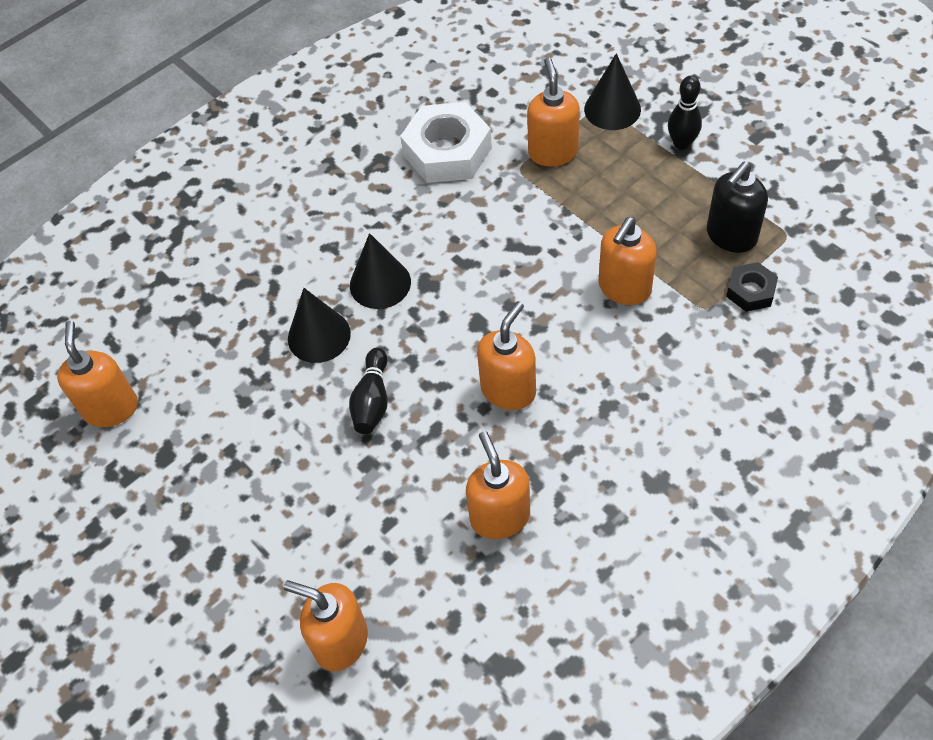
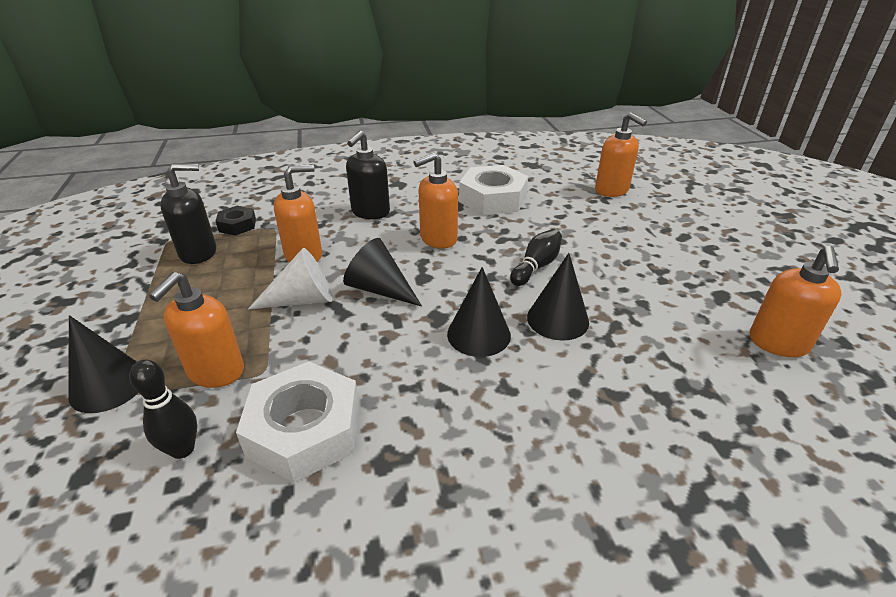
camera: 155 degrees left, 20 degrees down
orange soap dispenser [466,431,530,539] -> white nut [459,165,528,215]
black bowling pin [668,76,702,150] -> black bowling pin moved to [129,360,197,459]
none -> white cone [248,248,332,310]
none -> black cone [343,238,422,307]
none -> black soap dispenser [346,131,390,219]

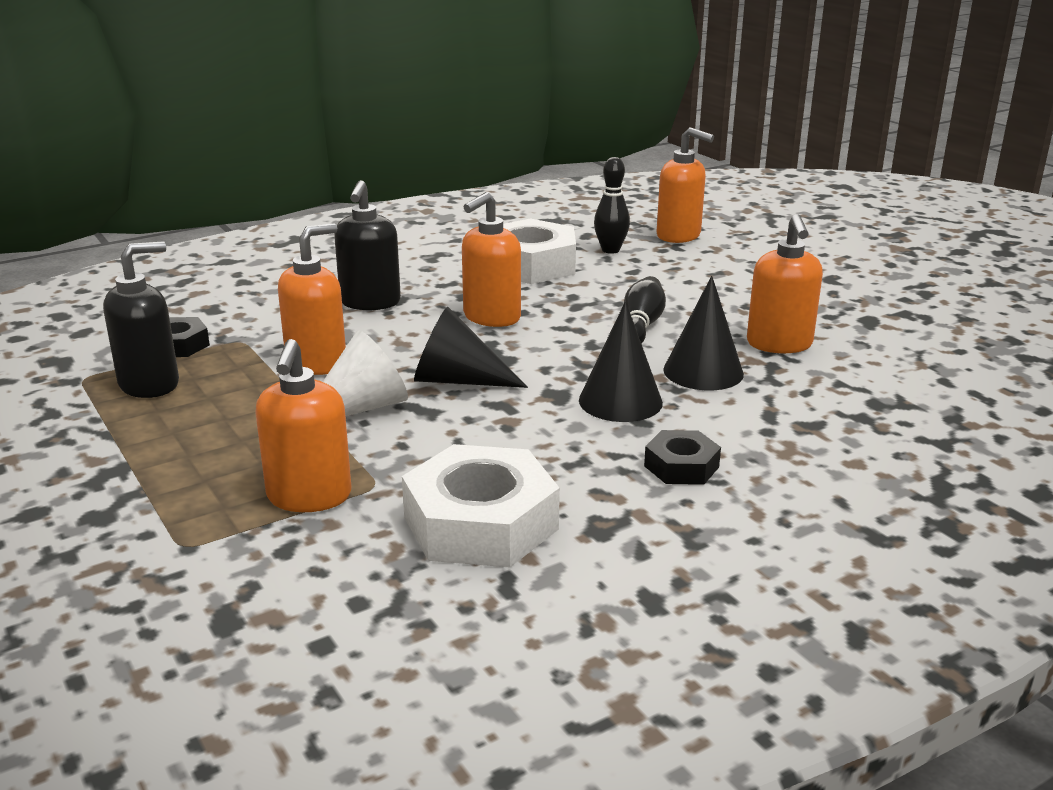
camera: 20 degrees left, 10 degrees down
black cone [68,315,138,413] -> none
black bowling pin [129,360,197,459] -> black bowling pin moved to [594,157,630,254]
orange soap dispenser [750,246,842,357] -> orange soap dispenser moved to [747,214,823,354]
none -> black nut [644,430,721,485]

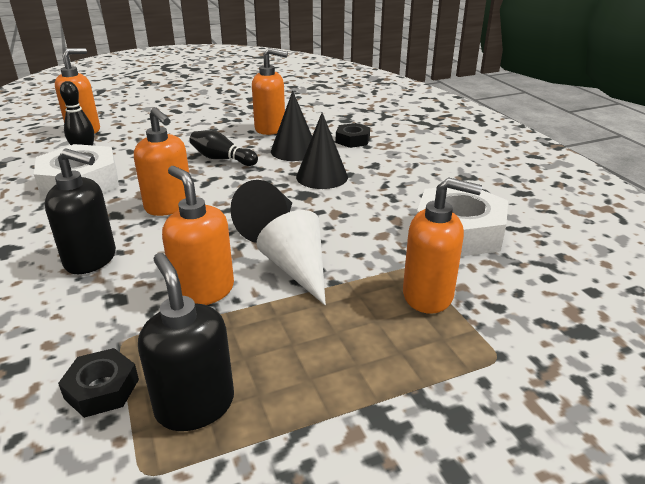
camera: 80 degrees left, 5 degrees up
black nut [644,430,721,485] -> black nut moved to [336,123,370,148]

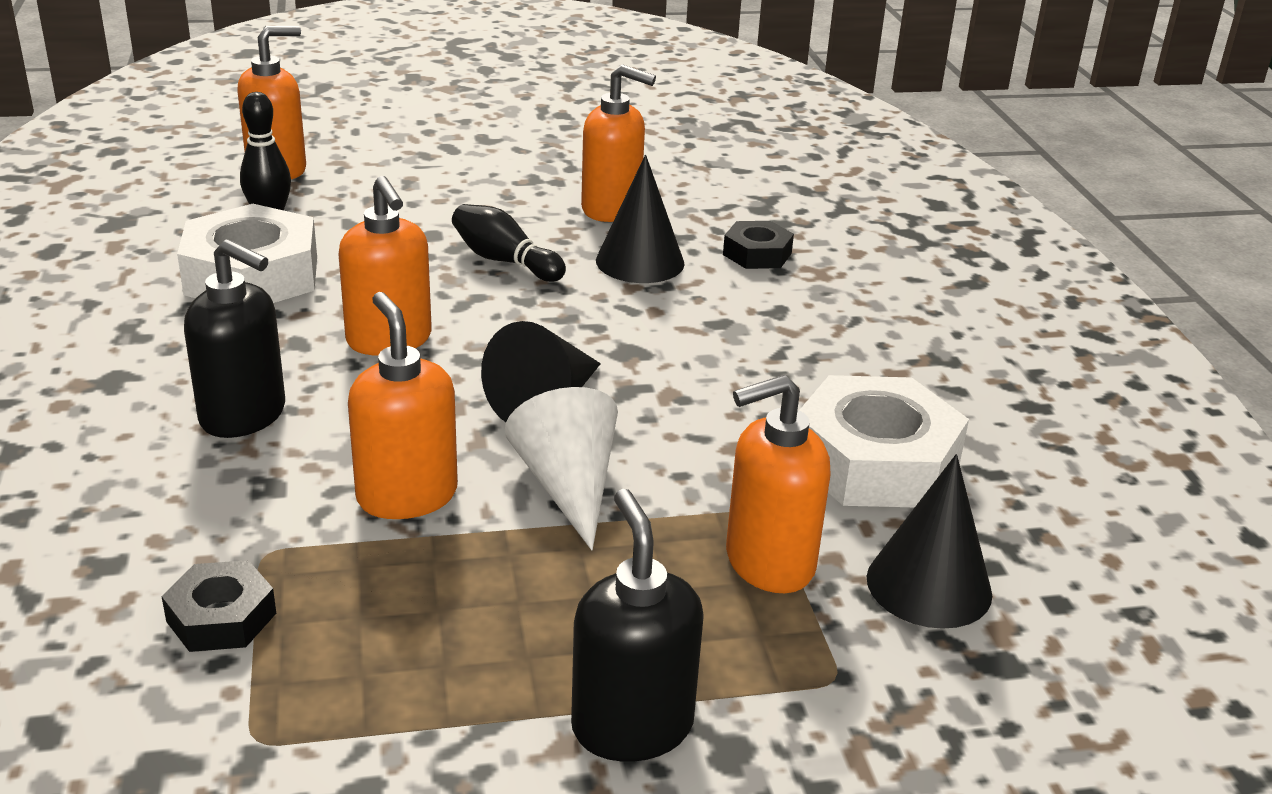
camera: 10 degrees right, 0 degrees up
black soap dispenser [138,253,234,431] -> black soap dispenser moved to [571,489,704,762]
black cone [296,112,348,189] -> black cone moved to [867,454,992,629]
orange soap dispenser [403,177,482,314] -> orange soap dispenser turned 135 degrees clockwise [726,375,831,593]

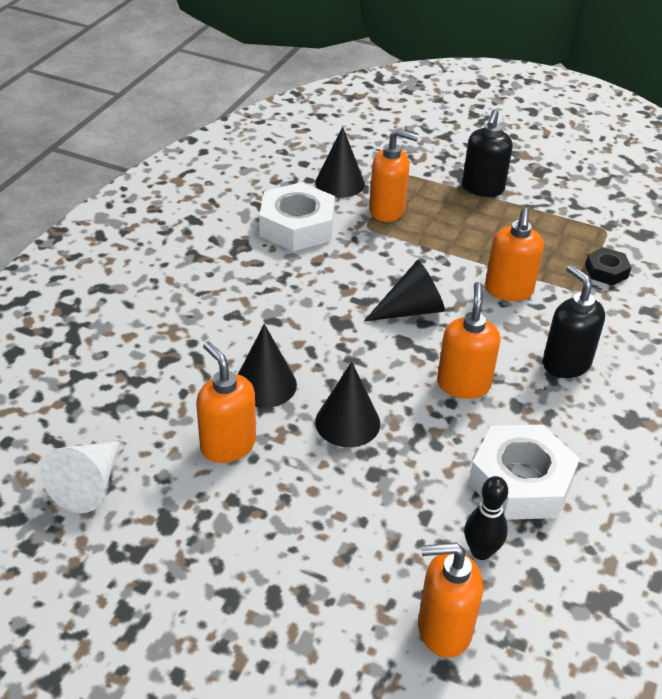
camera: 145 degrees left, 10 degrees up
black bowling pin [452,204,566,282] -> black cone [315,362,380,447]
white cone [505,387,618,550] -> white cone moved to [41,441,120,513]
black nut [723,221,794,269] -> none

